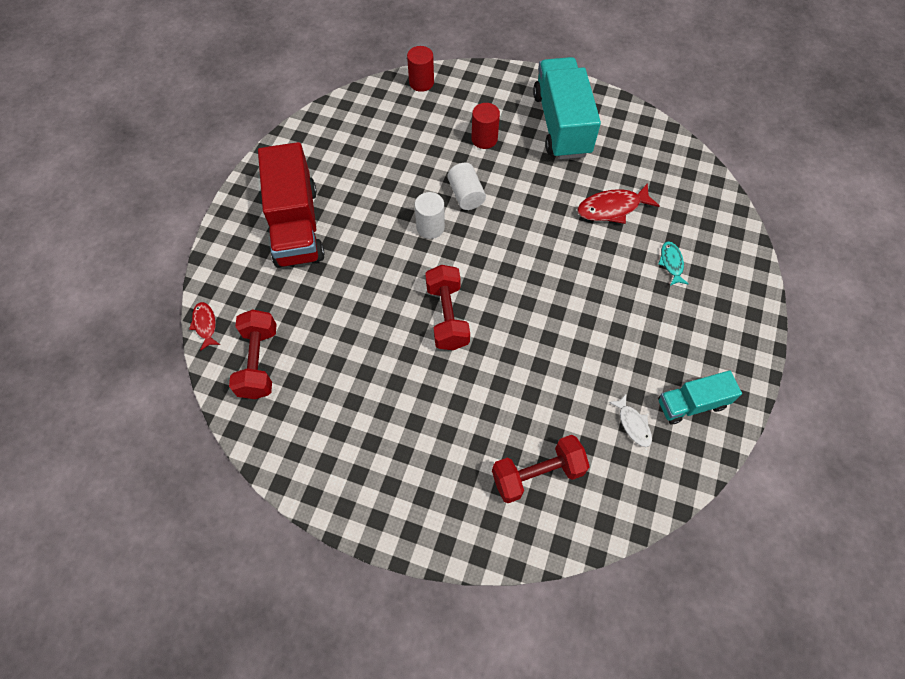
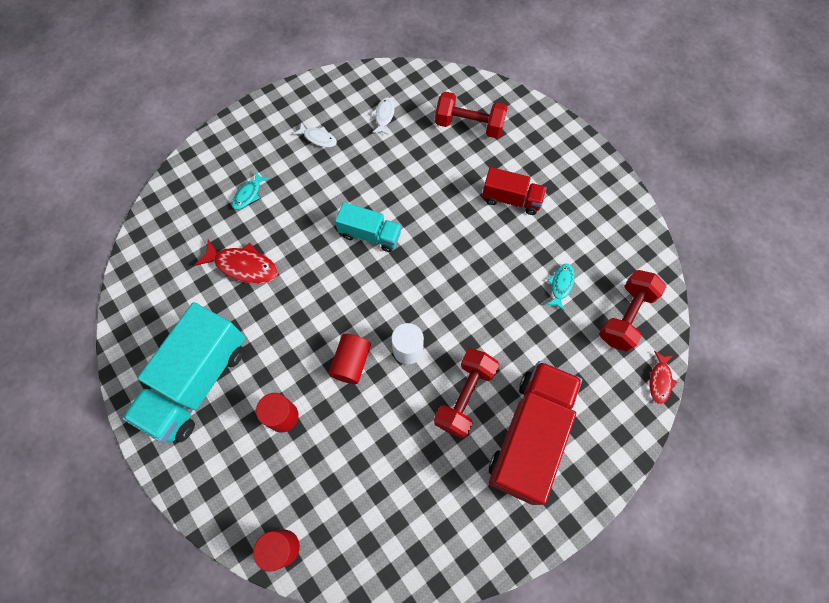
camera: 145 degrees left, 5 degrees up
red dumbbell [425,265,470,350] -> red dumbbell moved to [434,348,499,438]
white cylinder [447,163,486,210] -> red cylinder [329,334,371,384]
turquoise truck [658,370,742,424] -> turquoise truck moved to [335,202,402,252]
none -> white fish [293,122,337,147]
none -> red truck [482,167,547,215]
none -> turquoise fish [546,264,575,311]

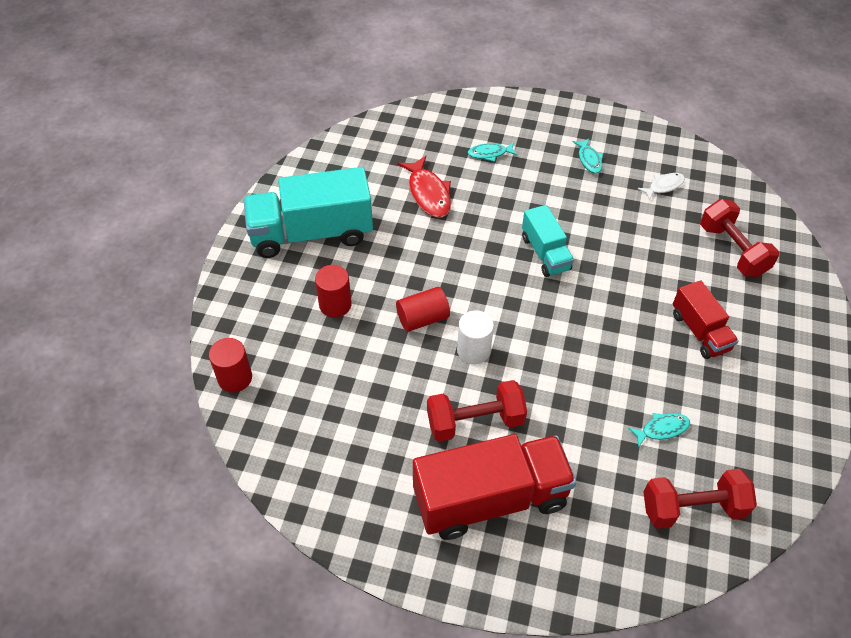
camera: 50 degrees right, 15 degrees down
white fish [293,122,337,147] -> turquoise fish [572,139,603,174]
red fish [649,351,677,404] -> none

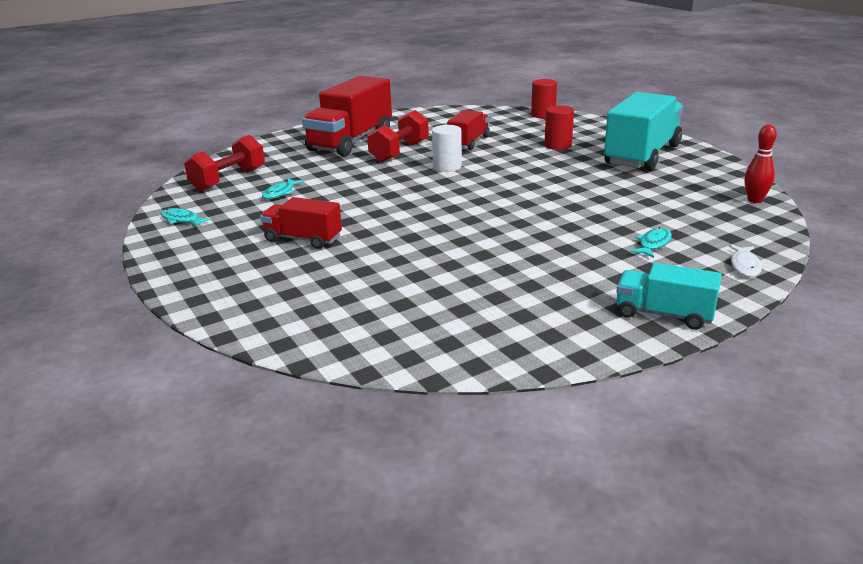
camera: 135 degrees right, 25 degrees down
red cylinder [396,287,450,332] -> none
red fish [397,156,451,218] -> none
turquoise truck [522,205,574,277] -> turquoise truck moved to [616,263,722,330]
turquoise fish [572,139,603,174] -> turquoise fish moved to [161,208,212,227]
white fish [638,173,685,201] -> white fish moved to [728,245,767,277]
red dumbbell [700,199,779,277] -> none
none -> red truck [447,110,490,150]
none -> red bowling pin [745,125,777,203]

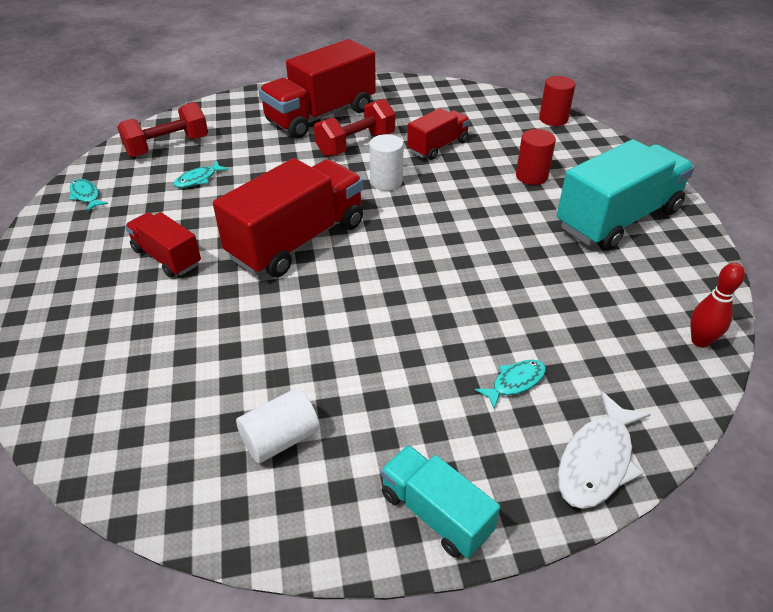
camera: 20 degrees right, 15 degrees up
white fish [728,245,767,277] -> white fish [558,392,651,509], size x1.68
none -> red truck [213,158,363,277]
none -> white cylinder [236,388,320,463]

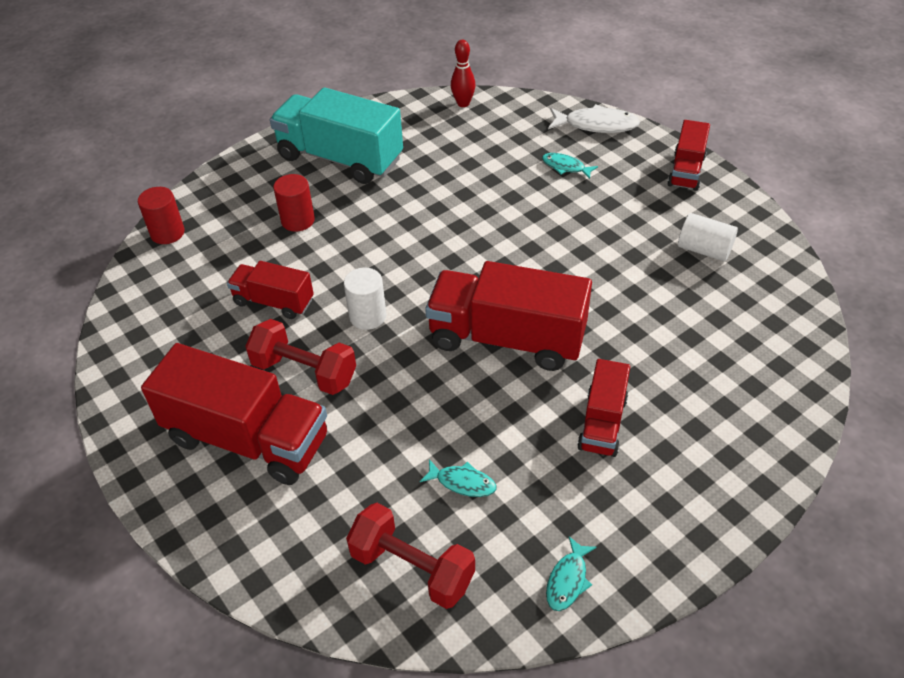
camera: 115 degrees left, 5 degrees up
turquoise truck [381,445,500,558] -> red truck [668,120,710,191]

